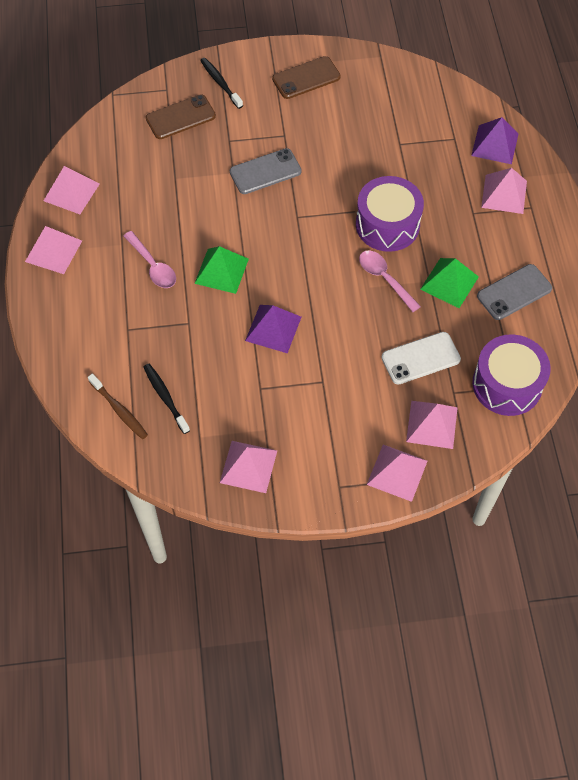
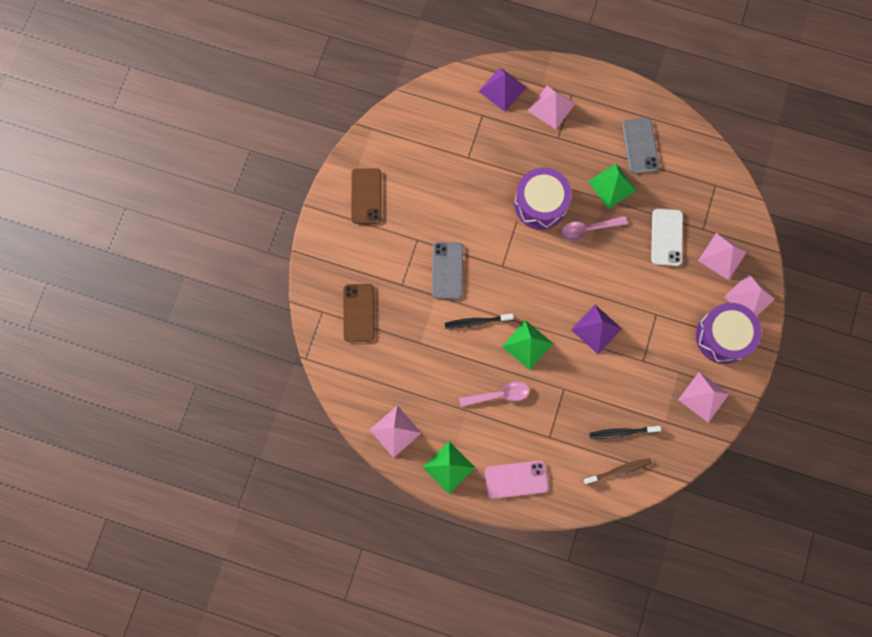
camera: 65 degrees left, 15 degrees up
pink pyramid [25,226,82,274] -> green pyramid [423,441,476,494]
black toothbrush [200,58,243,109] -> black toothbrush moved to [445,314,514,329]
purple drum [472,334,551,416] -> purple drum moved to [696,303,762,364]
none -> pink phone [485,460,549,499]

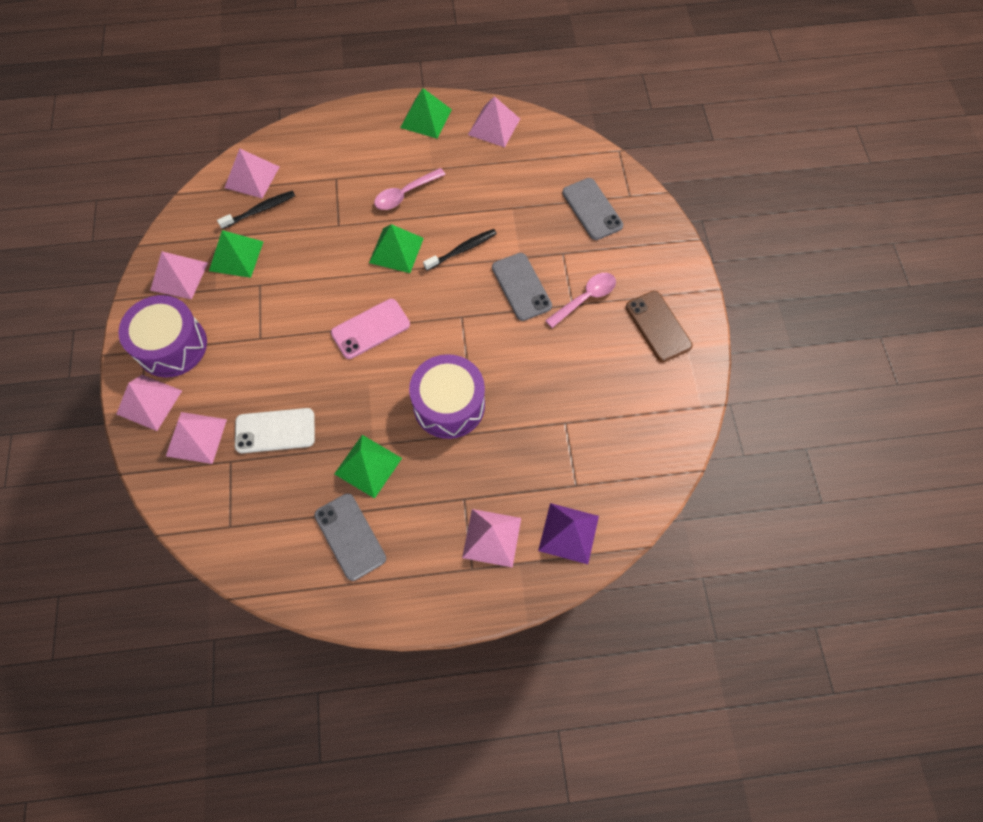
camera: 155 degrees right, 10 degrees down
brown phone [343,284,375,342] -> grey phone [562,178,623,240]
pink phone [485,460,549,499] -> pink phone moved to [331,299,410,359]
pink spoon [561,216,627,241] -> pink spoon moved to [545,273,616,328]
purple pyramid [571,305,622,354] -> none
brown toothbrush [583,458,652,485] -> pink pyramid [225,148,279,198]
white phone [651,209,683,266] -> white phone turned 75 degrees counterclockwise [235,408,315,453]
none -> green pyramid [209,230,264,278]

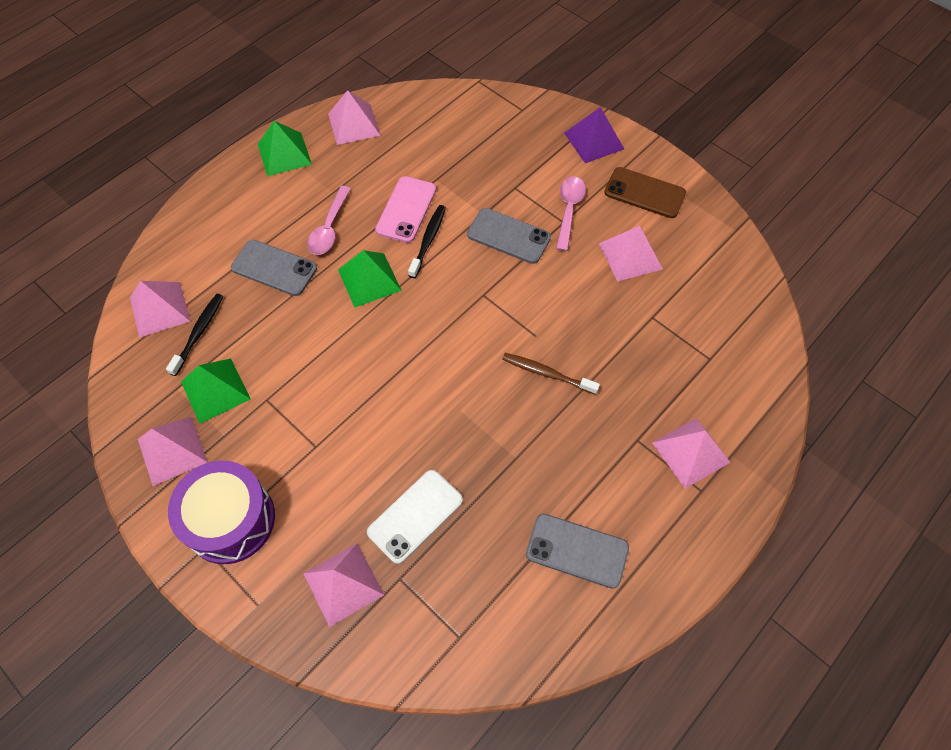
camera: 40 degrees left, 5 degrees down
pink pyramid [116,375,182,431] -> pink pyramid moved to [599,226,663,282]
pink phone [331,299,410,359] -> pink phone moved to [375,176,436,243]
green pyramid [334,435,402,499] -> none
purple drum [409,354,485,439] -> brown toothbrush [502,353,600,395]
purple pyramid [538,503,599,564] -> purple pyramid moved to [564,107,624,163]
grey phone [562,178,623,240] -> grey phone moved to [231,240,317,296]

